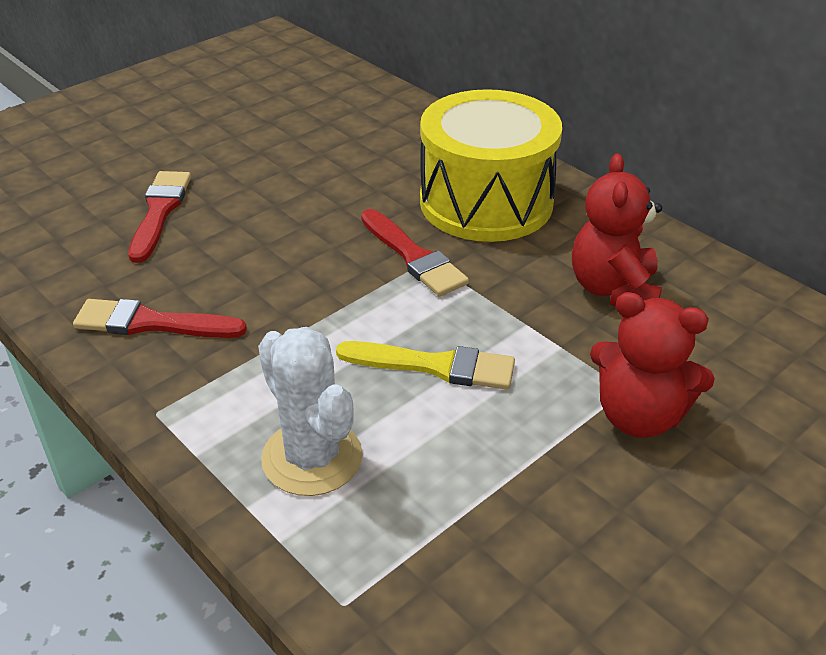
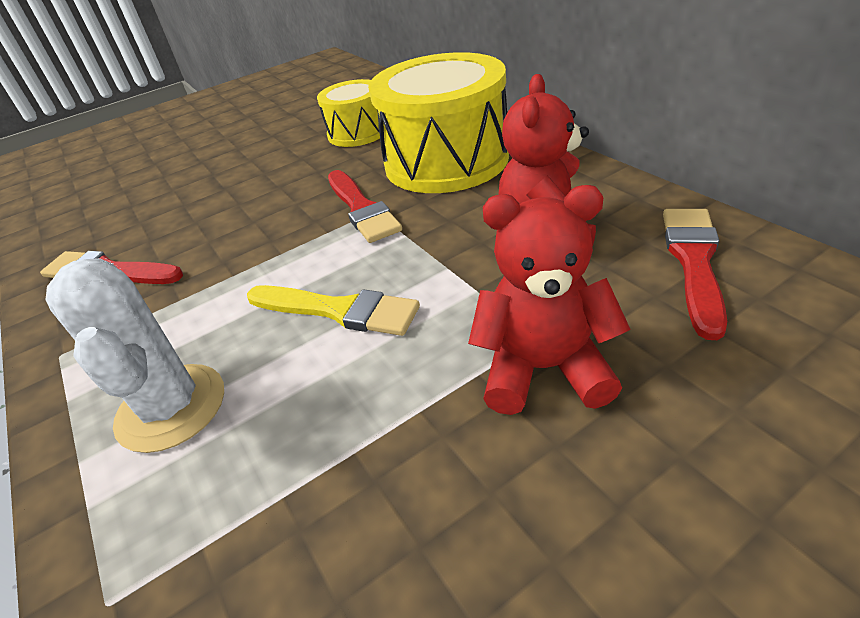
camera: 15 degrees right, 0 degrees up
red brush [128,171,191,263] -> red brush moved to [663,209,727,340]
red teddy bear [590,292,715,438] -> red teddy bear turned 150 degrees clockwise [468,185,630,415]
none -> yellow drum [317,79,380,147]

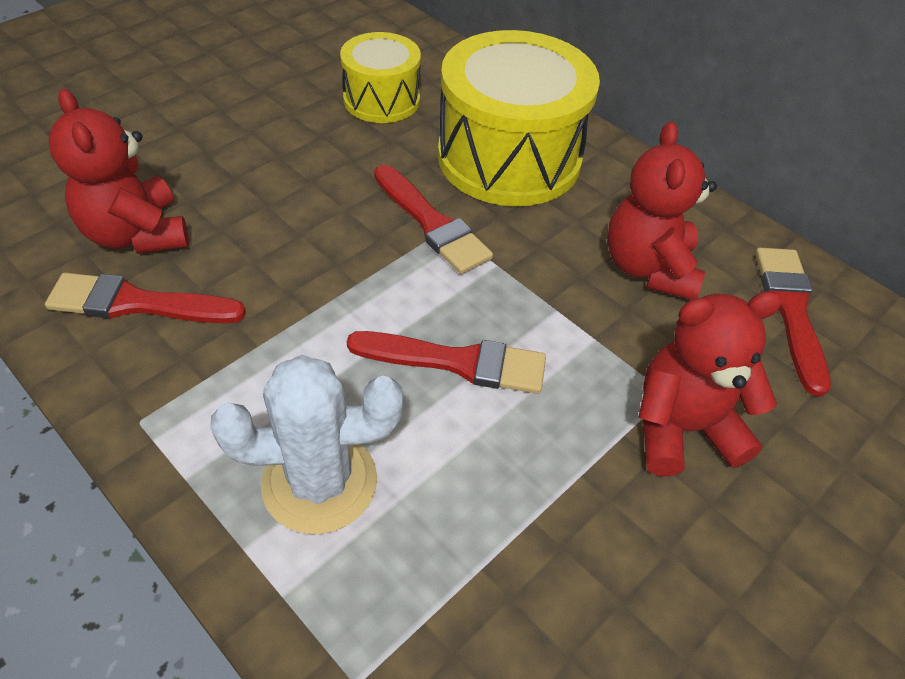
camera: 20 degrees left, 10 degrees up
white cactus [46,258,224,453] -> white cactus turned 60 degrees counterclockwise [210,355,403,534]
yellow brush [247,285,420,336] -> red brush [347,331,546,394]
none -> red teddy bear [49,89,189,254]

